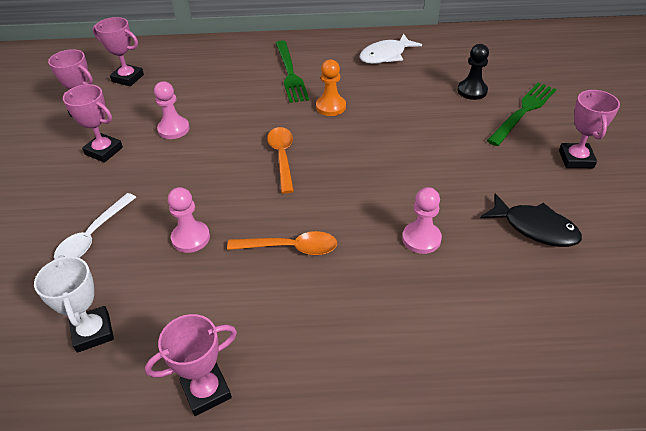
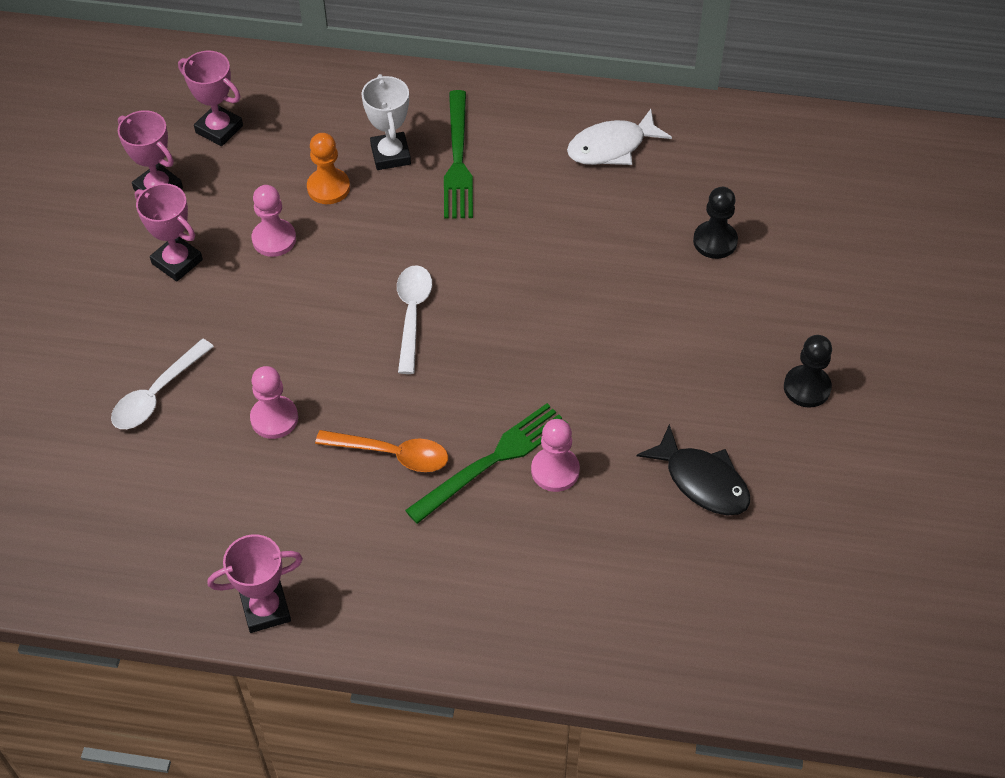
camera: 10 degrees right, 10 degrees up
white trophy [34,255,114,353] -> white trophy moved to [362,74,411,170]
orange spoon [267,127,294,194] -> white spoon [397,265,432,374]
orange pawn [316,59,346,116] -> orange pawn moved to [307,133,350,204]
green fork [487,83,556,146] -> green fork moved to [405,403,565,524]
pink trophy [559,90,620,168] -> black pawn [784,335,832,407]

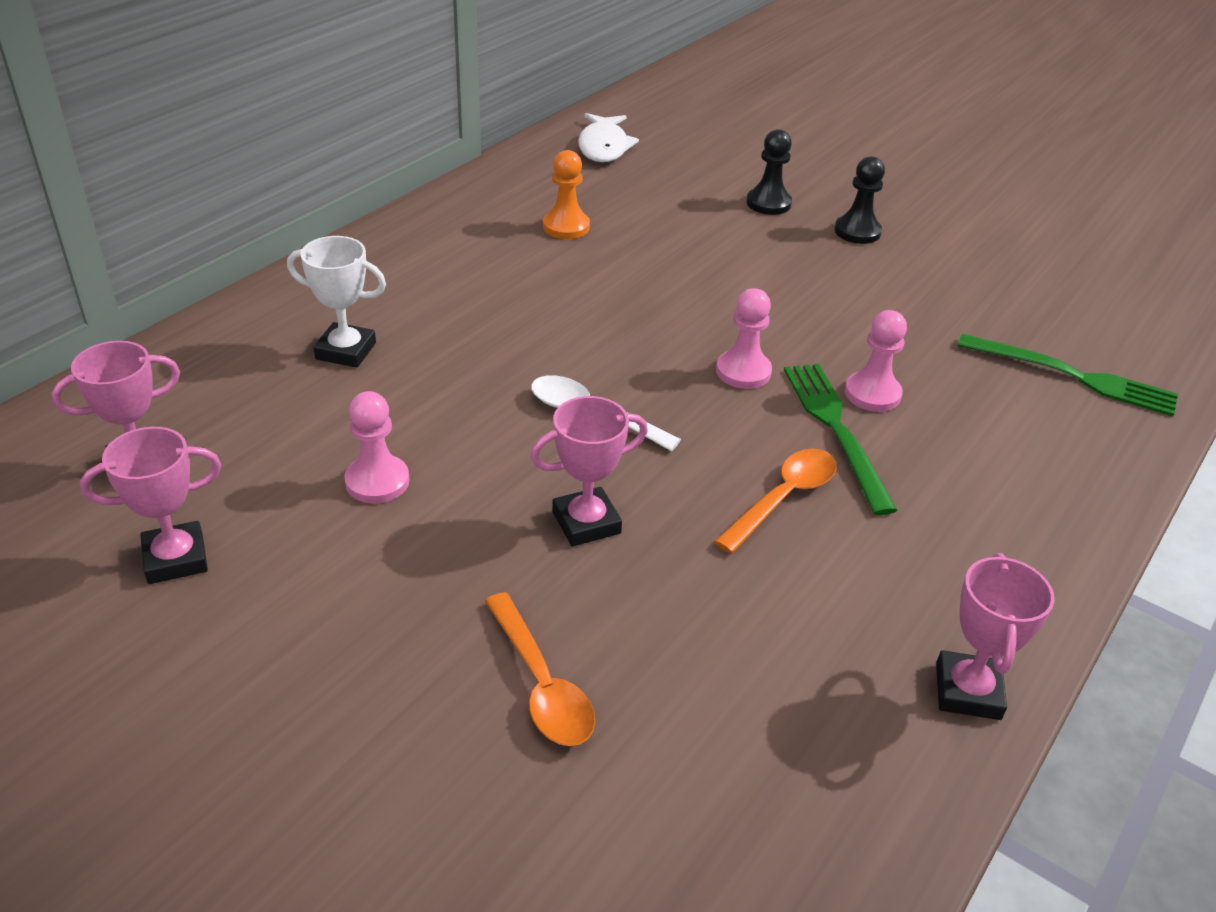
camera: 65 degrees left, 15 degrees down
white spoon [111,339,214,429] -> orange spoon [485,592,595,746]
pink trophy [135,183,203,282] -> pink trophy moved to [530,396,648,547]
pink pawn [250,366,298,439] -> pink pawn moved to [716,288,772,389]
orange pawn [307,133,350,204] -> orange pawn moved to [543,150,590,239]
green fork [444,90,473,219] -> green fork moved to [957,334,1178,417]
white fish [567,109,672,165] -> white fish moved to [578,113,639,162]
black fish [637,424,750,515] -> none
black pawn [693,187,738,259] -> black pawn moved to [746,129,792,215]

